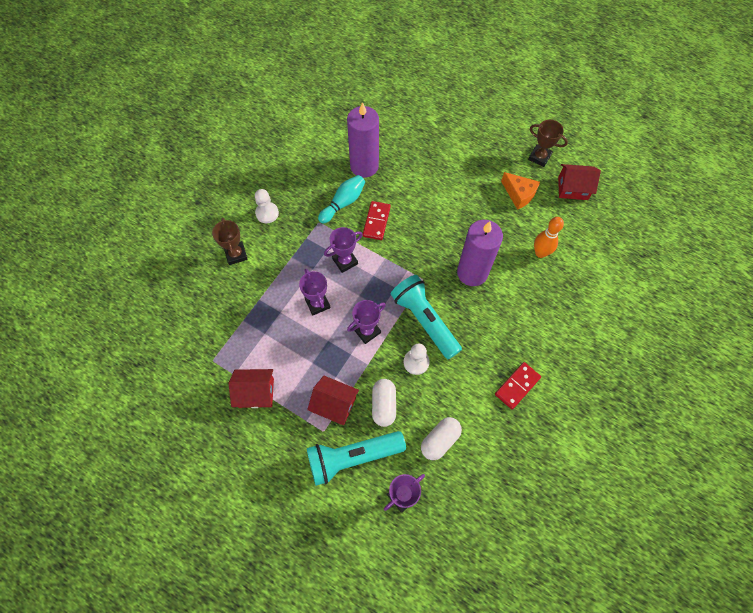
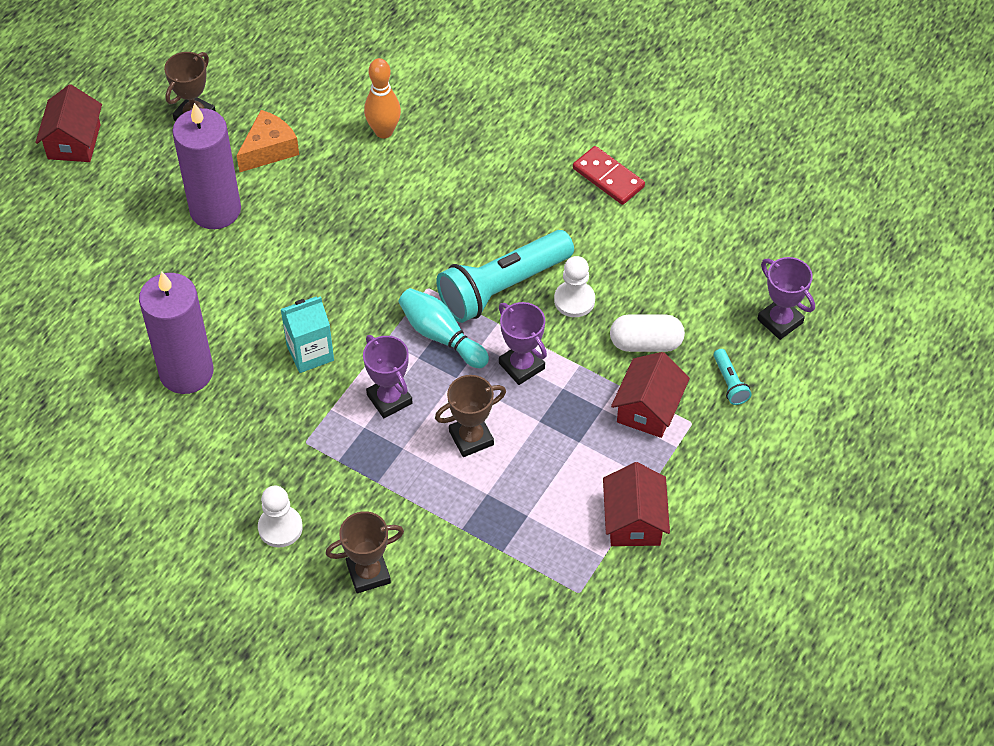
camera: 90 degrees left, 10 degrees down
purple trophy [299,269,330,316] -> brown trophy [435,375,506,457]
turquoise flashlight [307,431,406,486] -> turquoise flashlight [713,349,752,405], size x0.42
turquoise bowling pin [318,175,365,224] -> turquoise bowling pin moved to [398,288,489,368]
red domino [363,201,391,240] -> turquoise carton [281,296,334,373]
white capsule [421,417,462,460] -> none
purple candle [457,220,503,286] -> purple candle moved to [172,103,241,229]
red house [558,164,601,200] -> red house moved to [35,84,102,162]

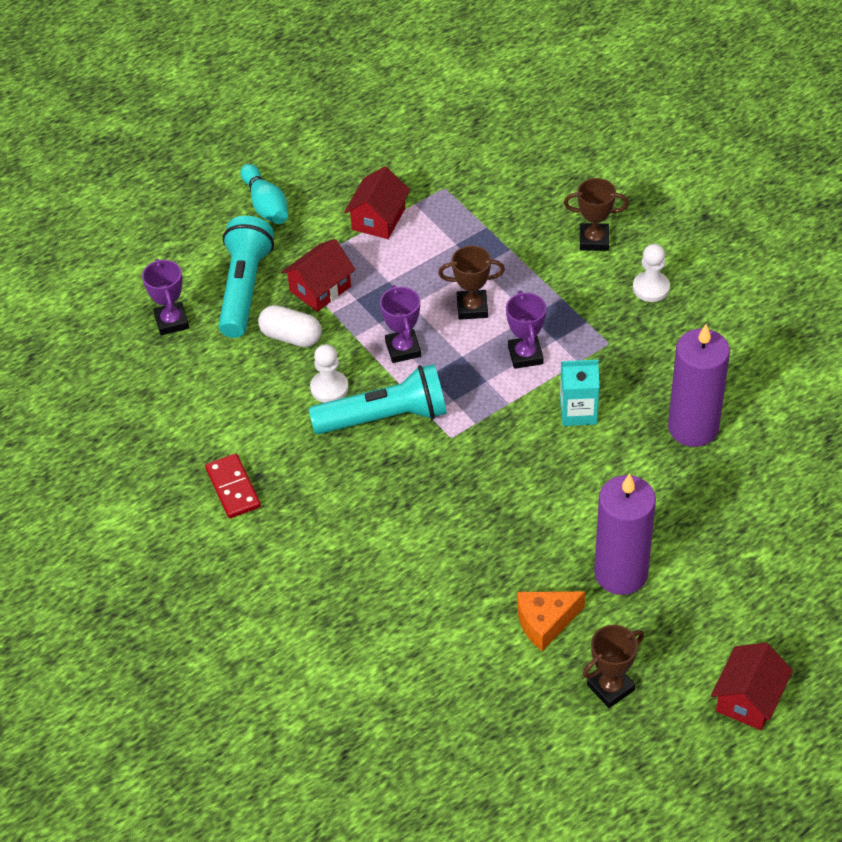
camera: 155 degrees left, 5 degrees down
orange bowling pin [364,58,401,138] -> none
turquoise bowling pin [398,288,489,368] -> turquoise bowling pin moved to [240,164,288,224]
turquoise flashlight [713,349,752,405] -> turquoise flashlight [218,216,274,338], size x2.39

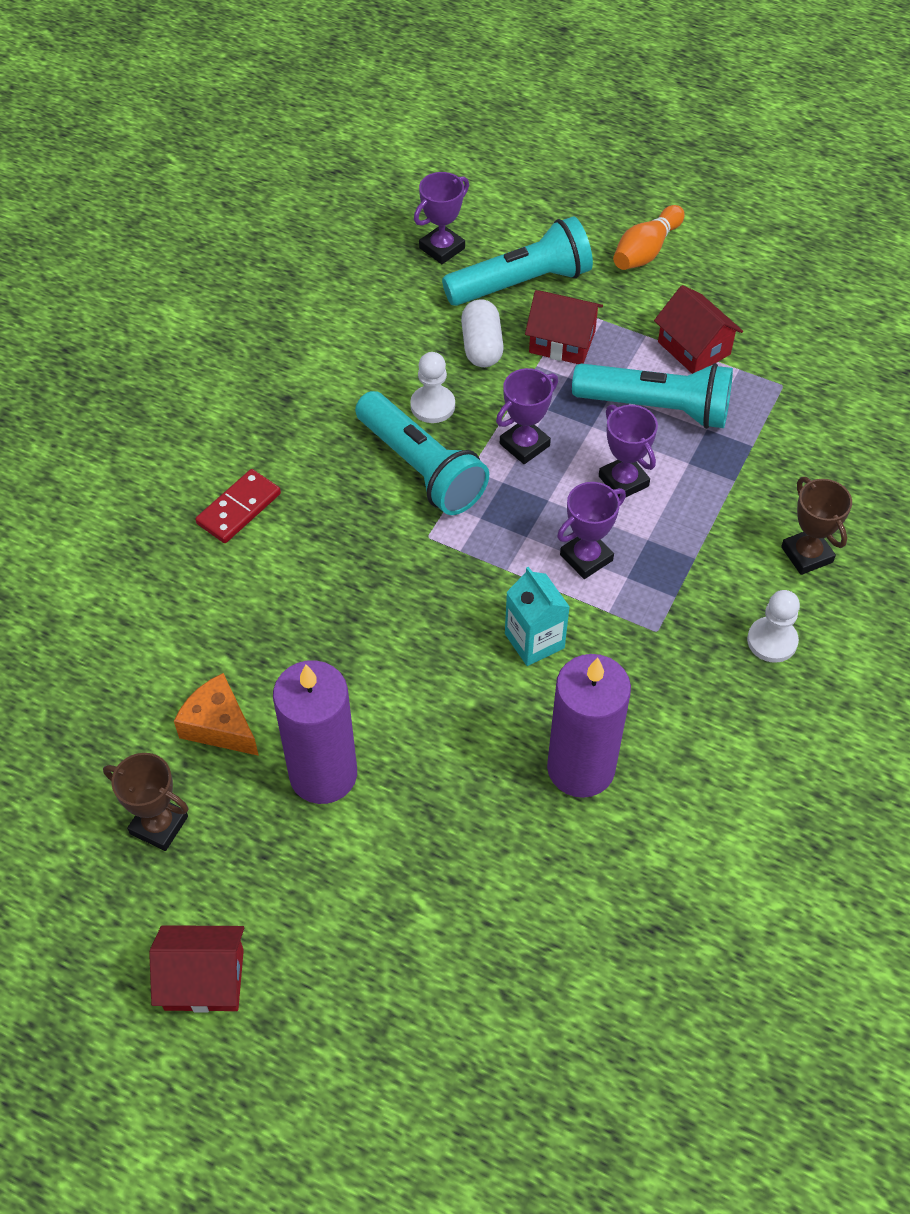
camera: 60 degrees right, 5 degrees up
red domino [205,453,261,518] -> red domino moved to [195,469,281,543]
turquoise bowling pin [240,164,288,224] -> orange bowling pin [613,205,685,270]
red house [344,166,410,239] -> red house turned 60 degrees clockwise [654,285,743,374]
brown trophy [438,246,505,320] -> purple trophy [599,405,658,498]
none -> turquoise flashlight [572,363,733,429]

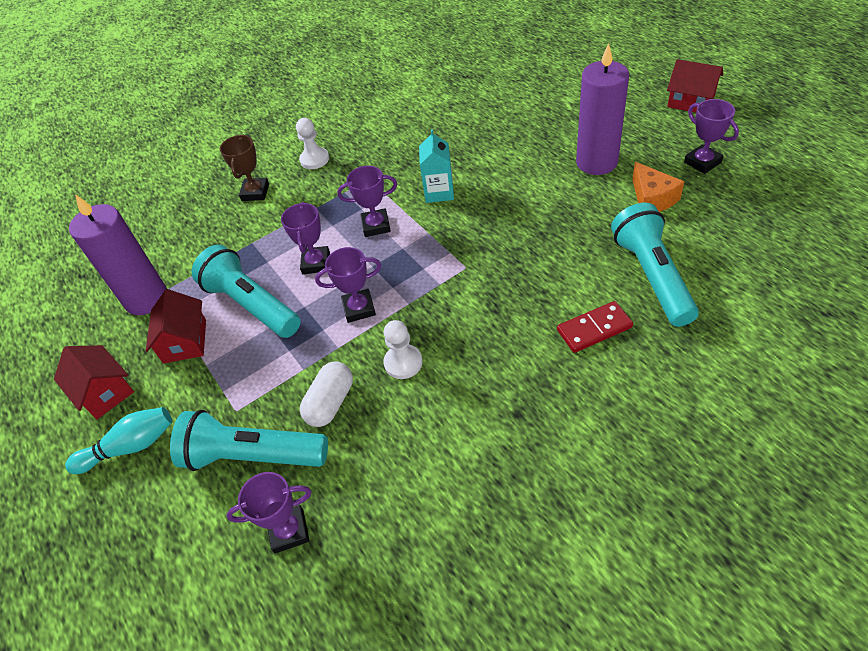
camera: 145 degrees left, 5 degrees down
brown trophy [103,753,189,851] -> purple trophy [684,99,739,174]
turquoise flashlight [355,391,489,515] -> turquoise flashlight moved to [611,203,699,327]
red house [525,290,603,364] -> red house moved to [54,345,134,419]
purple candle [547,654,631,798] -> purple candle moved to [69,194,167,315]
orange bowling pin [613,205,685,270] -> turquoise bowling pin [65,407,172,474]

